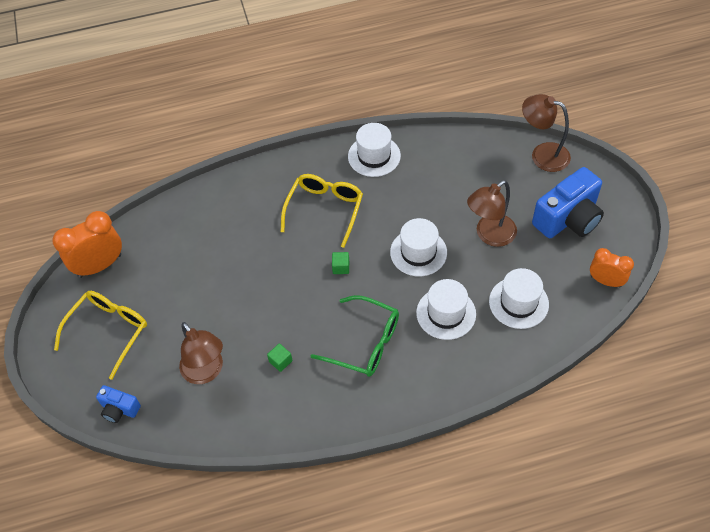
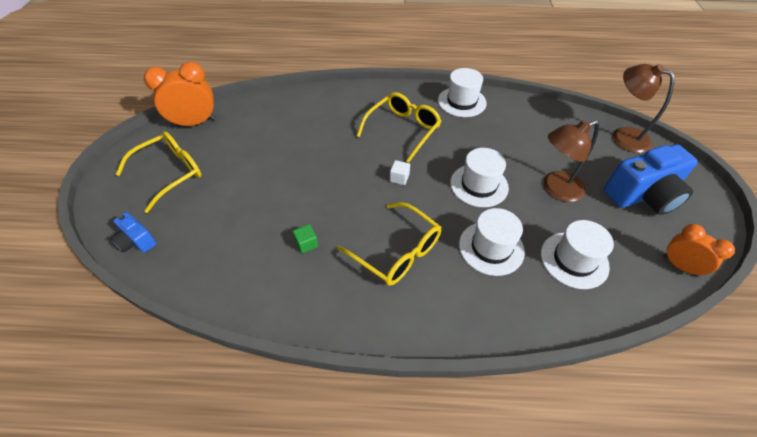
camera: 15 degrees right, 5 degrees down
brown lamp [179,322,223,384] -> none
green glasses [311,295,399,377] -> yellow glasses [337,202,441,286]
green cube [332,252,349,274] -> white cube [390,160,410,185]

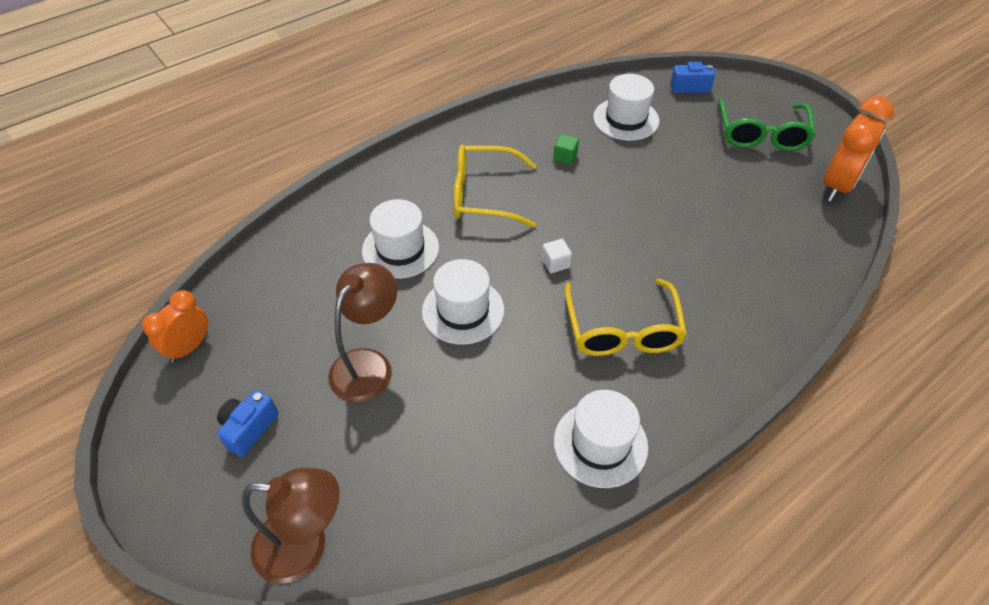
camera: 140 degrees right, 0 degrees up
yellow glasses [116,131,201,213] -> green glasses [718,98,816,151]
white hat [541,220,614,289] -> white hat moved to [593,74,659,141]
blue camera [604,144,698,215] -> blue camera [217,390,279,457], size x0.51
orange clock [663,224,735,277] -> orange clock turned 120 degrees clockwise [142,290,208,363]

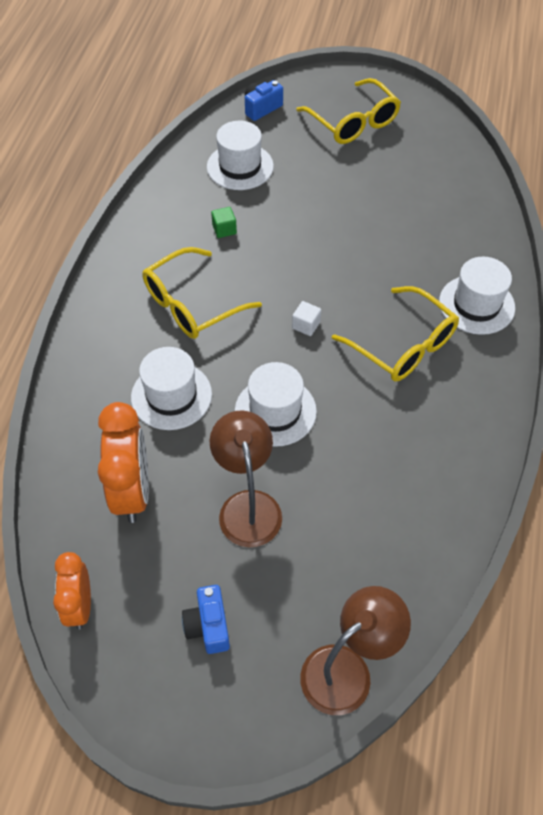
camera: 40 degrees left, 5 degrees up
white hat [554,390,648,488] -> white hat moved to [439,257,515,335]
green glasses [718,98,816,151] -> yellow glasses [296,78,401,144]
orange clock [823,96,894,202] -> orange clock moved to [98,402,149,523]

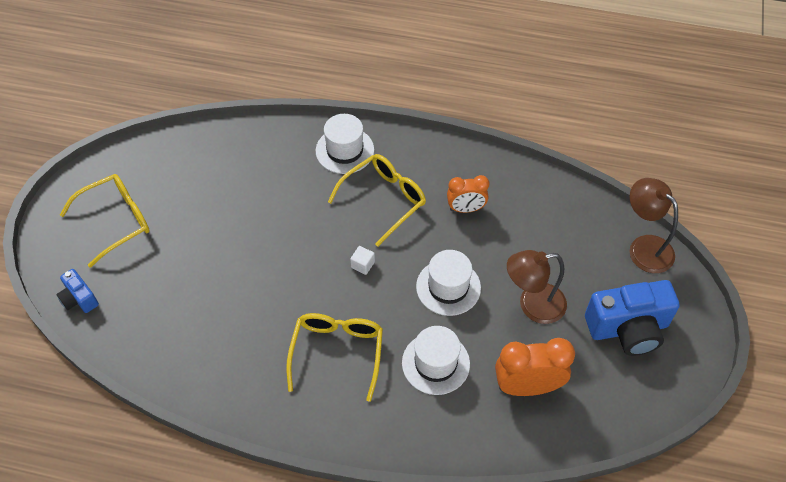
camera: 90 degrees left, 0 degrees up
orange clock [53,552,91,630] -> orange clock moved to [447,175,489,213]
yellow glasses [142,247,262,339] -> yellow glasses turned 135 degrees counterclockwise [286,313,383,402]
blue camera [182,585,230,654] -> blue camera [585,280,680,356], size x1.97
white hat [207,121,274,190] -> none
green cube [211,207,237,238] -> none

